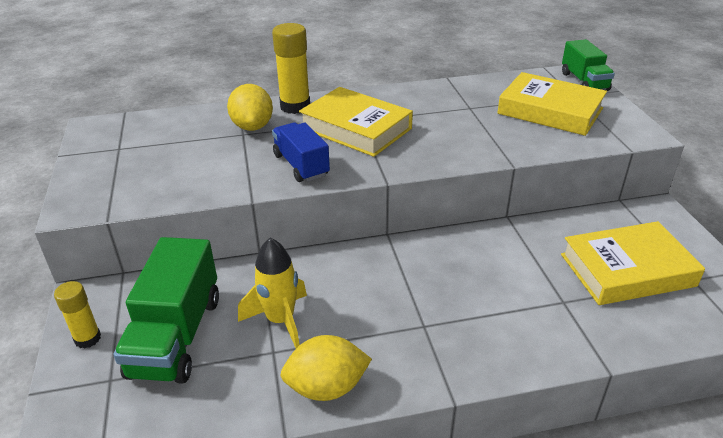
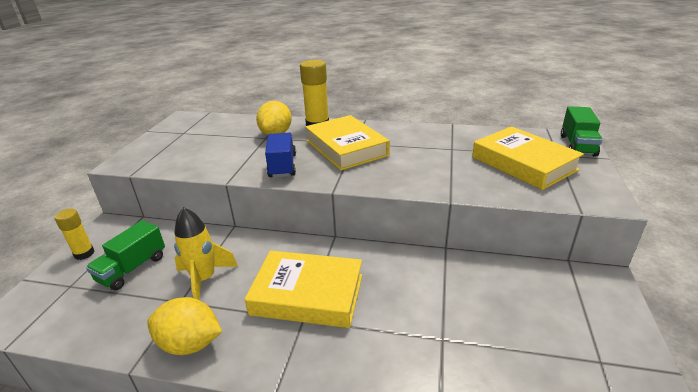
camera: 25 degrees right, 5 degrees down
green truck [113,237,219,384] -> green truck [86,220,165,290], size x0.64
yellow book [561,221,705,305] -> yellow book moved to [245,251,362,328]

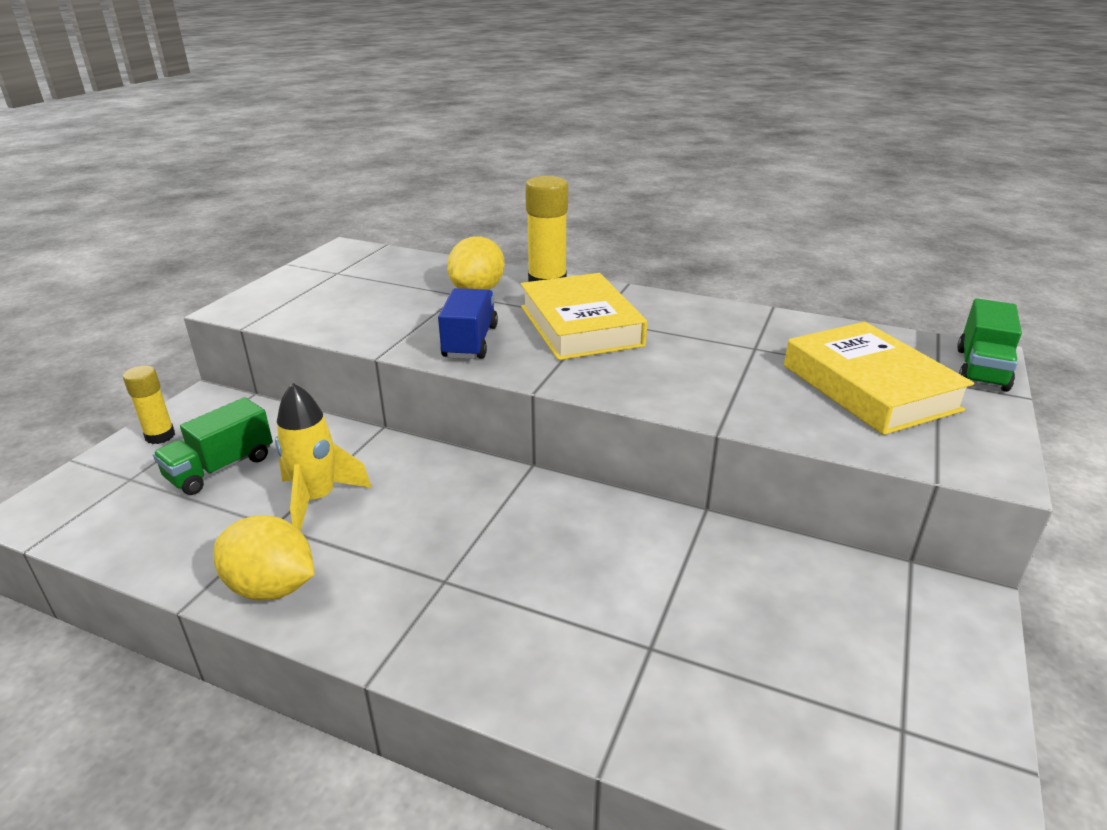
camera: 10 degrees right, 0 degrees up
yellow book [245,251,362,328] -> none

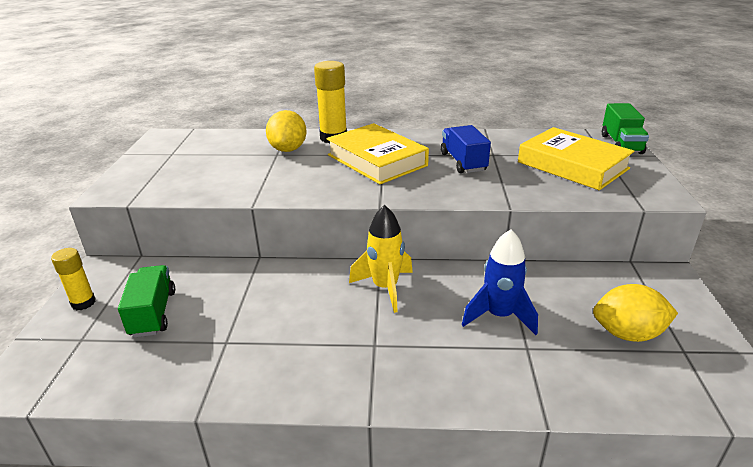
camera: 20 degrees left, 0 degrees up
green truck [153,397,273,495] -> green truck turned 150 degrees clockwise [118,265,175,337]
yellow lemon [213,515,315,601] -> yellow lemon moved to [593,284,678,342]
yellow rocket [275,383,372,531] -> yellow rocket moved to [349,205,413,313]
blue truck [438,288,498,359] -> blue truck moved to [441,125,491,173]
none -> blue rocket [462,229,538,335]

